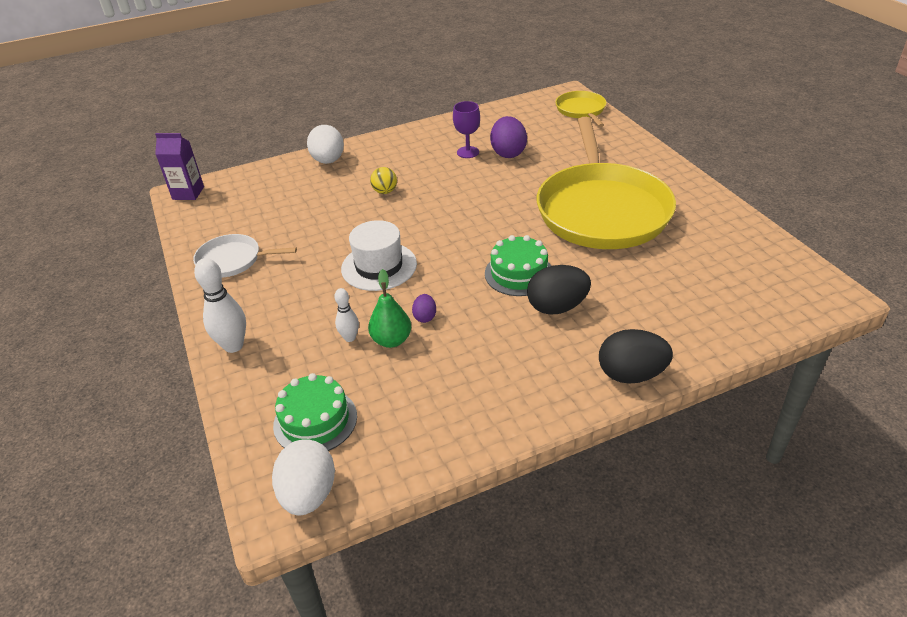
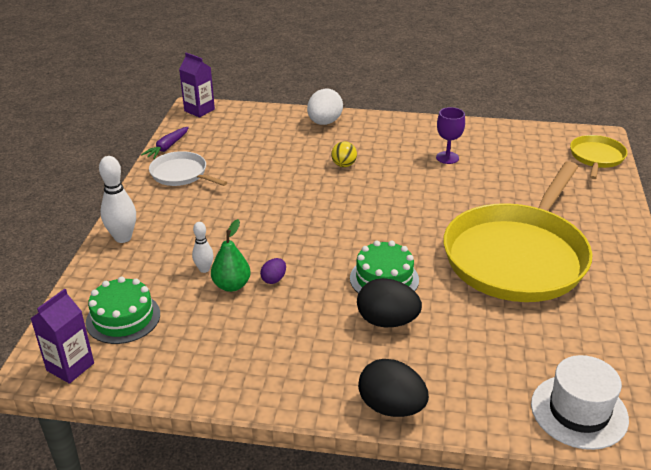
camera: 30 degrees right, 5 degrees down
white egg [272,439,335,515] -> purple carton [30,289,94,384]
white hat [341,220,417,291] -> white hat moved to [531,355,629,450]
purple egg [490,116,527,158] -> none
none -> purple carrot [141,127,189,159]

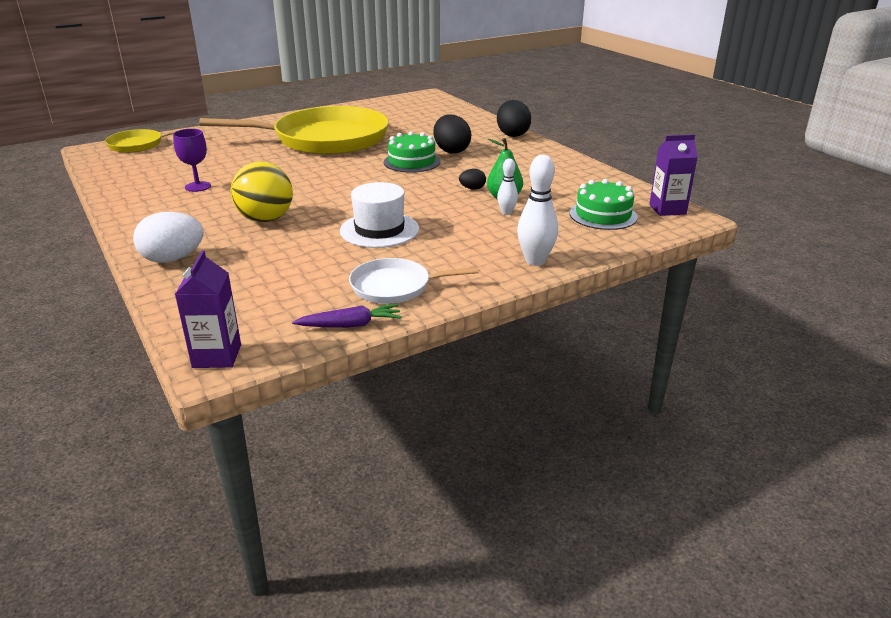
camera: 130 degrees left, 5 degrees down
white pan [149,151,227,186] -> white pan turned 90 degrees clockwise [349,258,478,304]
purple egg [260,258,286,284] -> black egg [459,169,486,190]
yellow ball [331,141,357,167] -> yellow ball [231,162,293,222], size x1.93
white hat [531,355,629,450] -> white hat moved to [340,182,419,248]

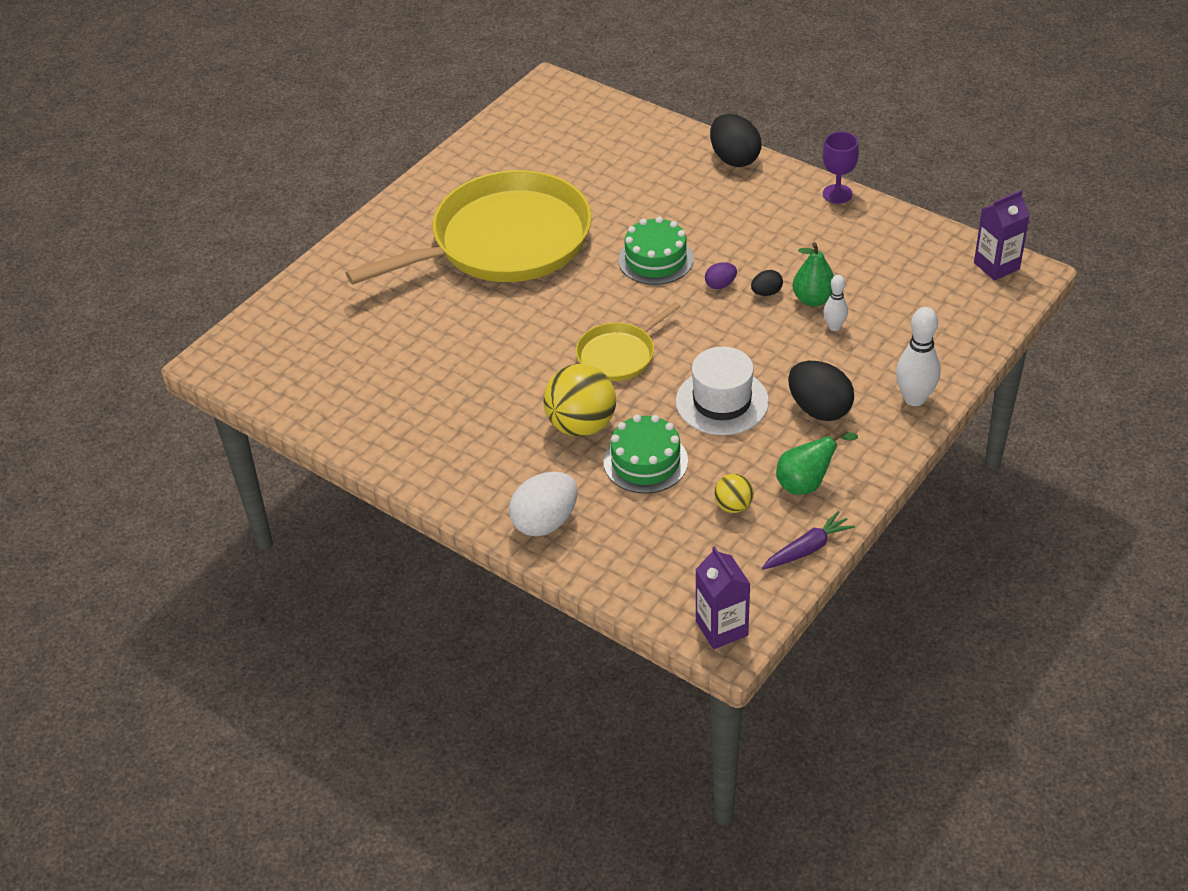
camera: 20 degrees left, 15 degrees up
yellow pan [105,127,195,153] -> yellow pan moved to [576,302,681,381]
purple goblet [173,129,211,192] -> purple goblet moved to [822,132,859,204]
white pan [349,258,478,304] -> green pear [776,429,858,495]
black egg [434,115,471,154] -> black egg moved to [788,361,854,421]
green cake [569,179,638,230] -> green cake moved to [604,415,688,494]
none -> purple egg [705,262,737,289]
none -> yellow ball [714,474,754,513]

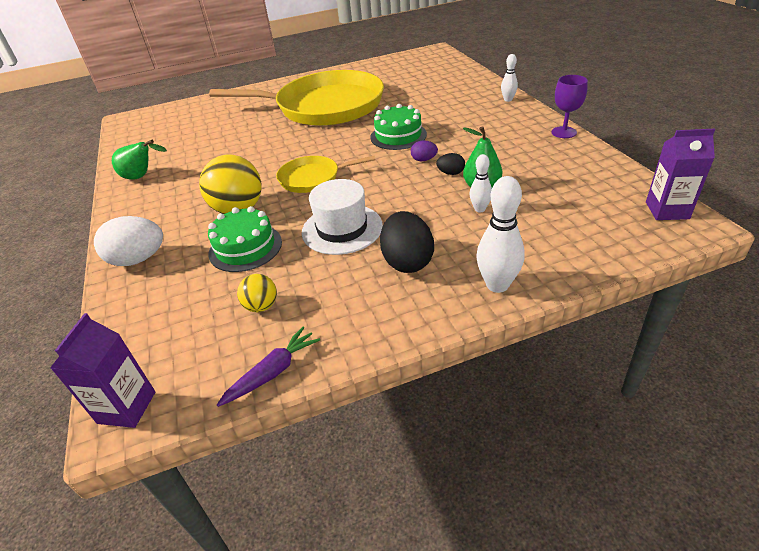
camera: 35 degrees right, 5 degrees down
black egg [710,114,762,167] -> white bowling pin [501,54,518,102]
purple carrot [762,511,855,570] -> purple carrot turned 45 degrees counterclockwise [217,327,320,407]
green pear [776,429,858,495] -> green pear moved to [112,140,167,180]

